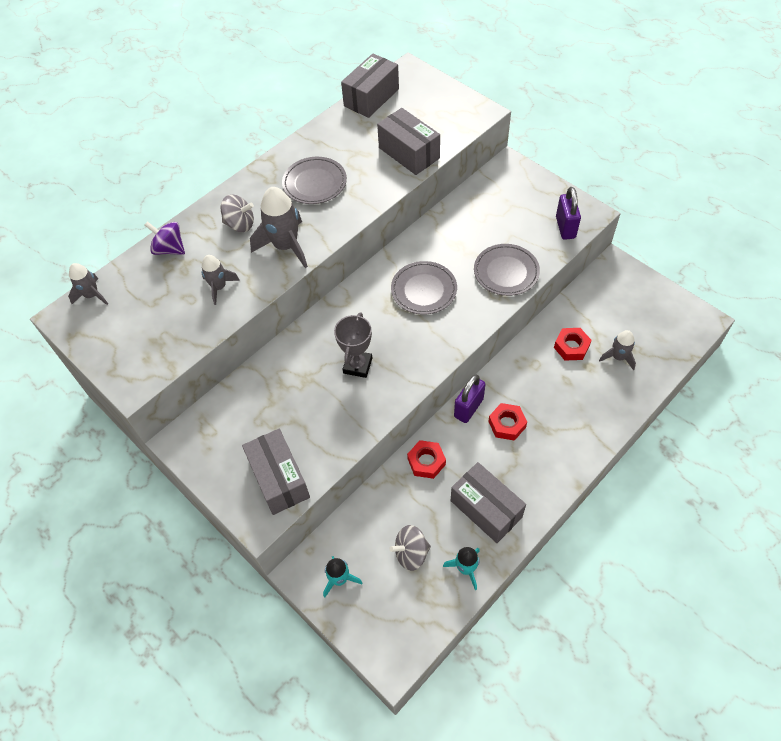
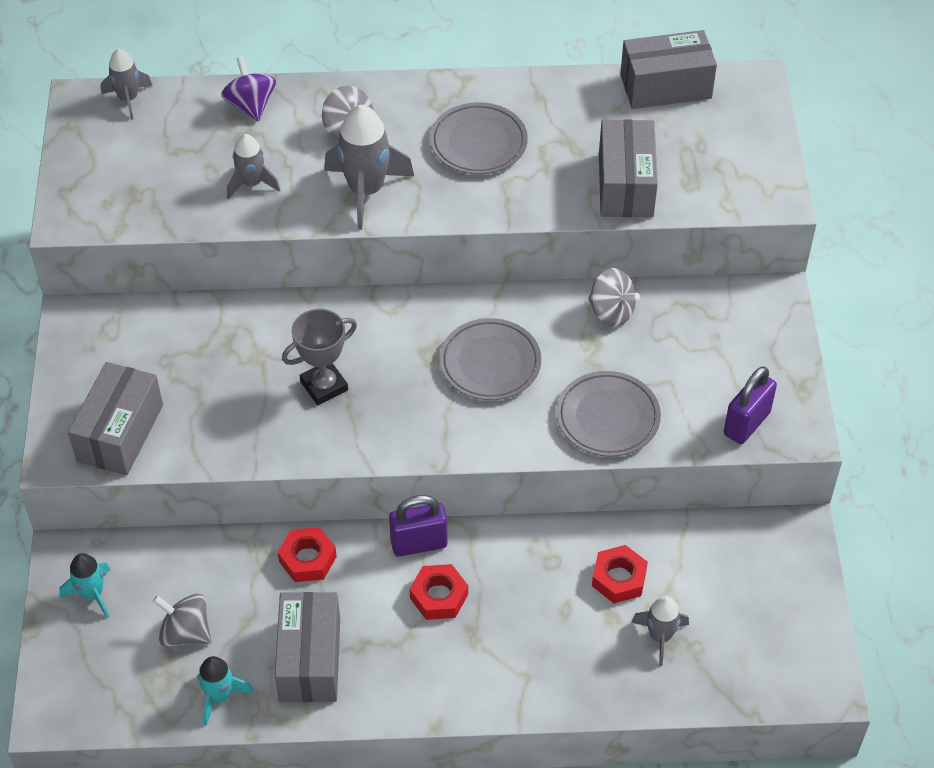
camera: 40 degrees right, 5 degrees down
none -> grey spinning top [588,268,640,327]

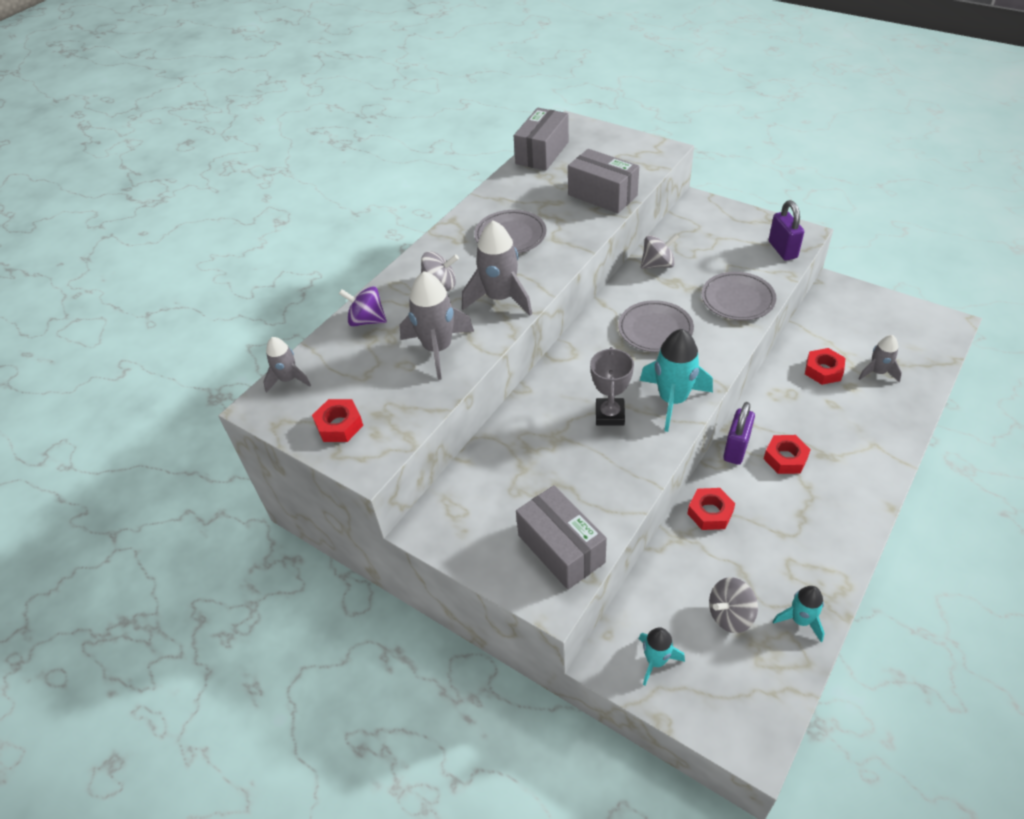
camera: 50 degrees left, 5 degrees down
grey rocket [227,134,280,199] -> grey rocket [399,271,474,380], size x1.70
grey box [275,592,340,702] -> none
none -> red nut [312,399,363,442]
none -> turquoise rocket [640,329,713,432]

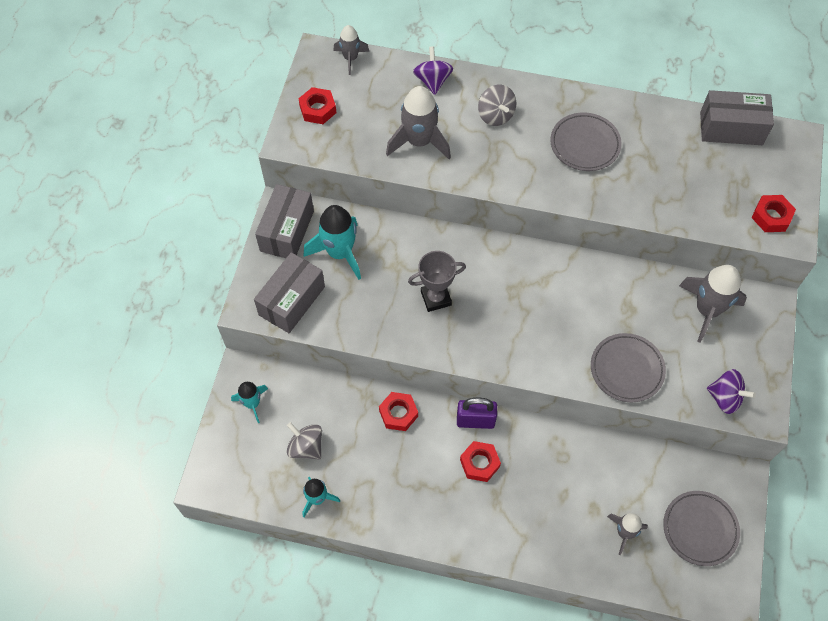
camera: 65 degrees right, 15 degrees up
grey rocket [462,221,532,316] -> grey rocket moved to [679,265,747,343]
grey box [568,149,639,213] -> grey box moved to [255,184,314,258]
grey plate [618,300,694,352] -> grey plate moved to [663,491,740,566]
turquoise rocket [640,329,713,432] -> turquoise rocket moved to [304,205,361,280]
grey spinning top [641,234,679,269] -> none
purple padlock [769,200,804,261] -> purple spinning top [707,369,756,414]
red nut [805,348,846,385] -> red nut moved to [752,195,796,232]

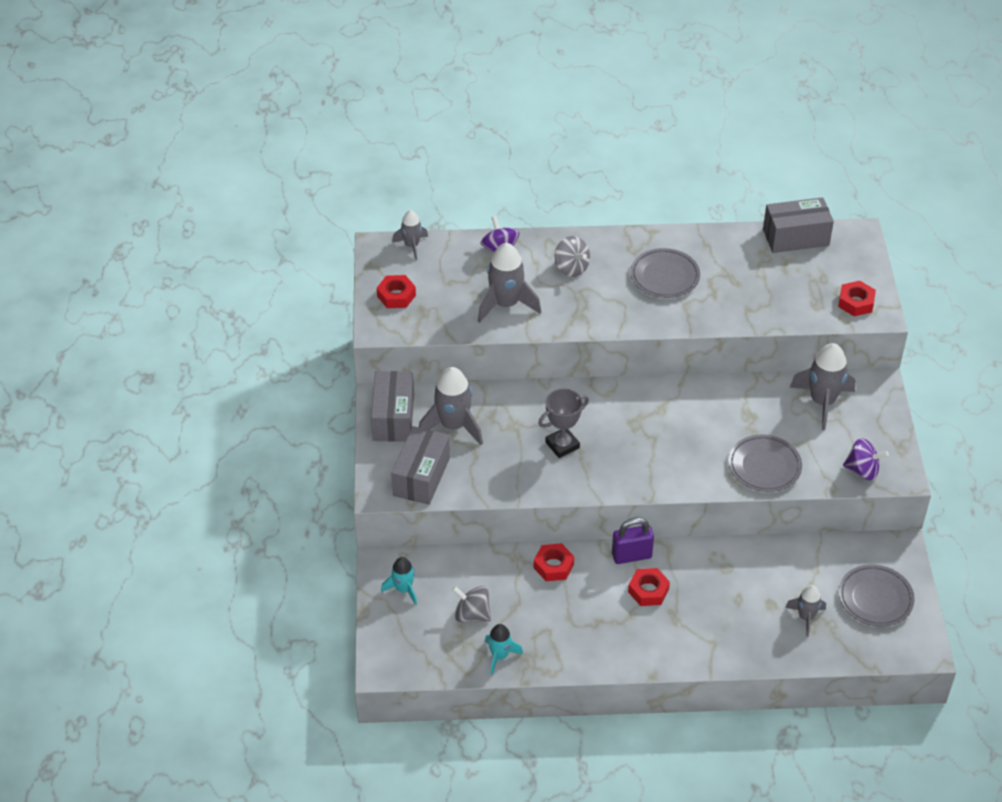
camera: 15 degrees left, 15 degrees down
turquoise rocket [304,205,361,280] -> grey rocket [419,367,483,445]

